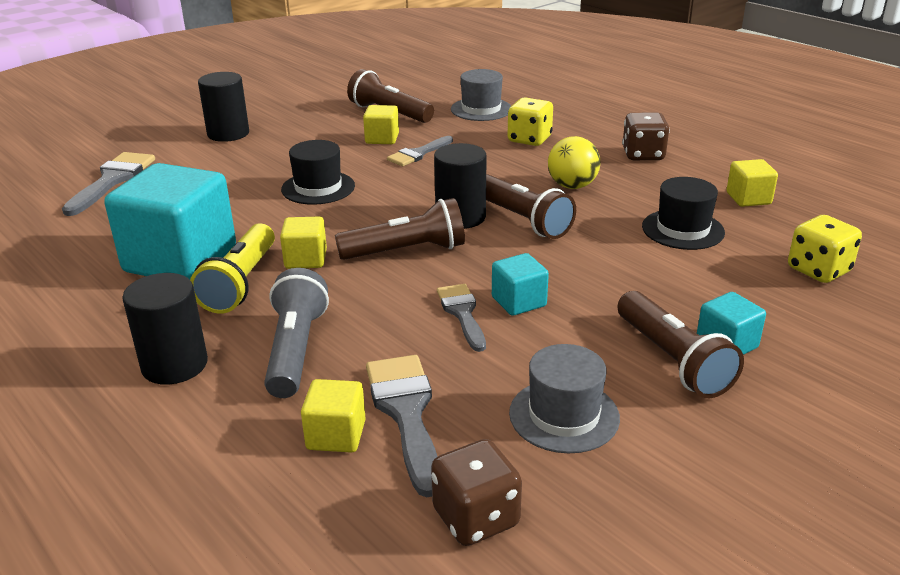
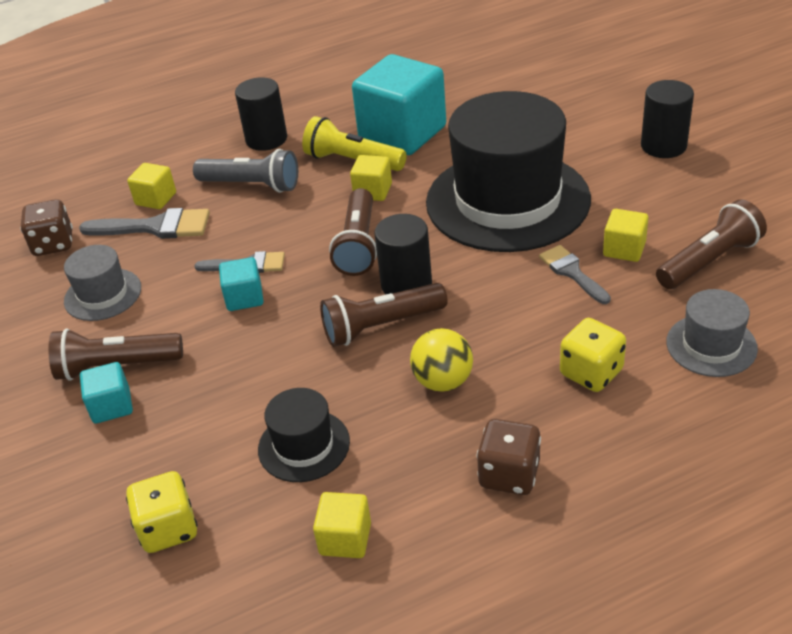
camera: 110 degrees right, 10 degrees up
grey brush [62,152,155,216] -> none
black hat [281,140,355,205] -> black hat [426,91,591,252], size x2.23

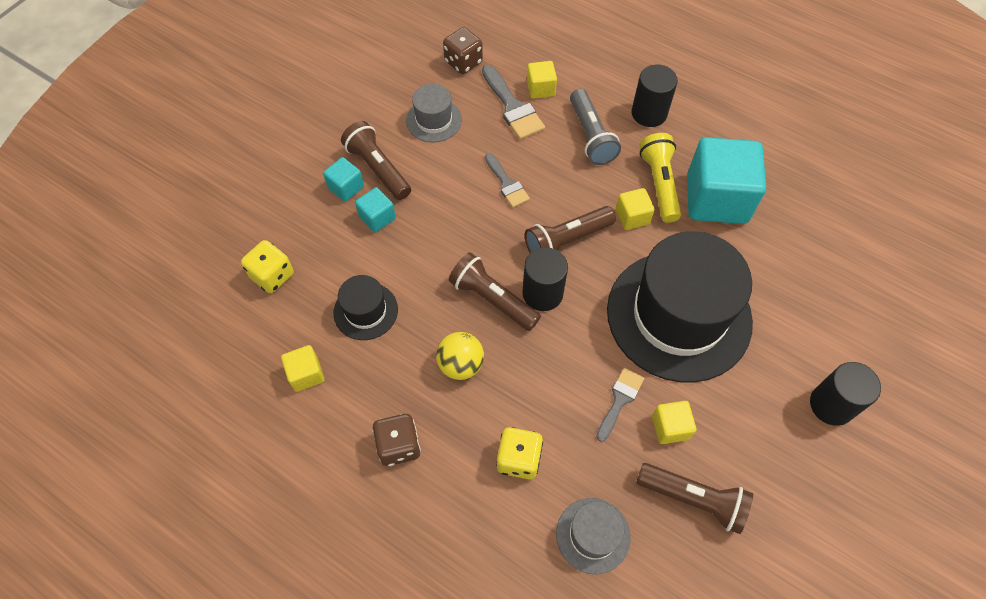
camera: 55 degrees right, 20 degrees up
turquoise cube [219,257,264,311] -> turquoise cube moved to [355,187,396,232]

